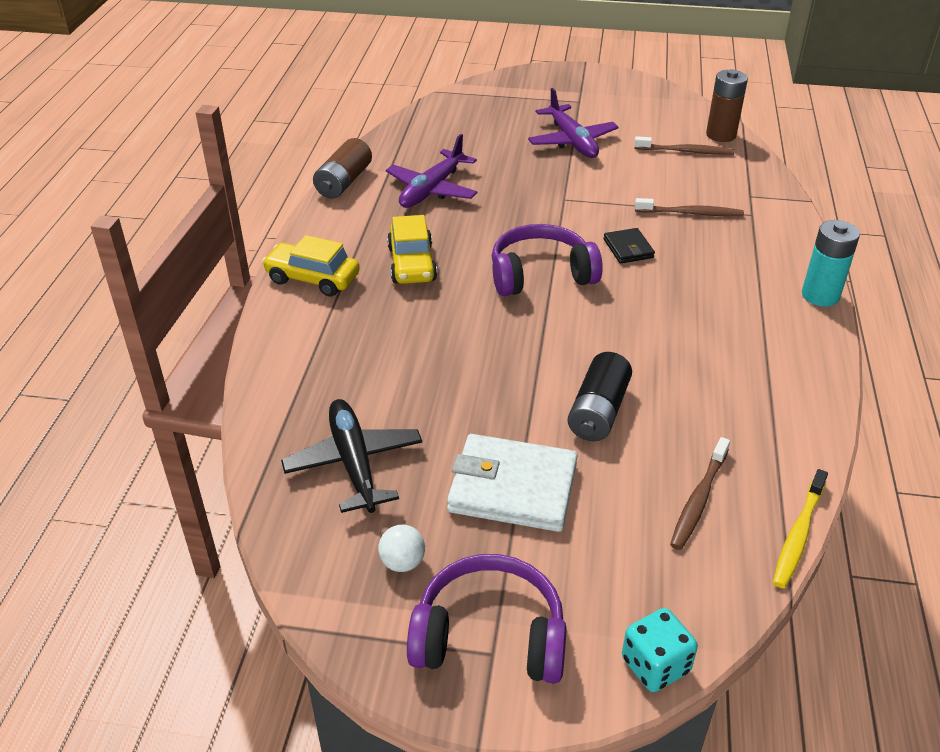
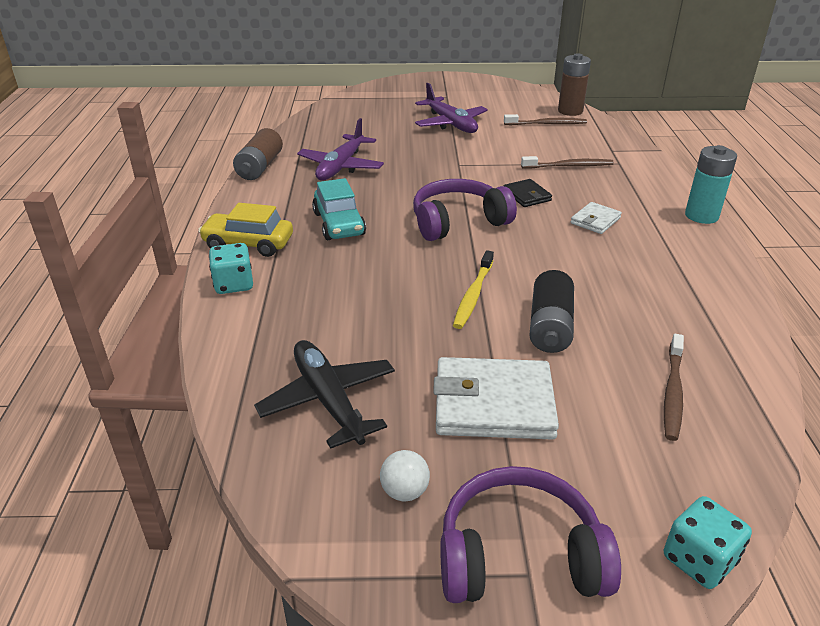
camera: 10 degrees left, 5 degrees down
yellow car [387,215,437,284] -> turquoise car [312,178,366,240]
yellow toothbrush [773,469,828,588] -> yellow toothbrush moved to [453,250,494,329]
none -> turquoise dice [209,243,253,294]
none -> white wallet [571,202,622,234]

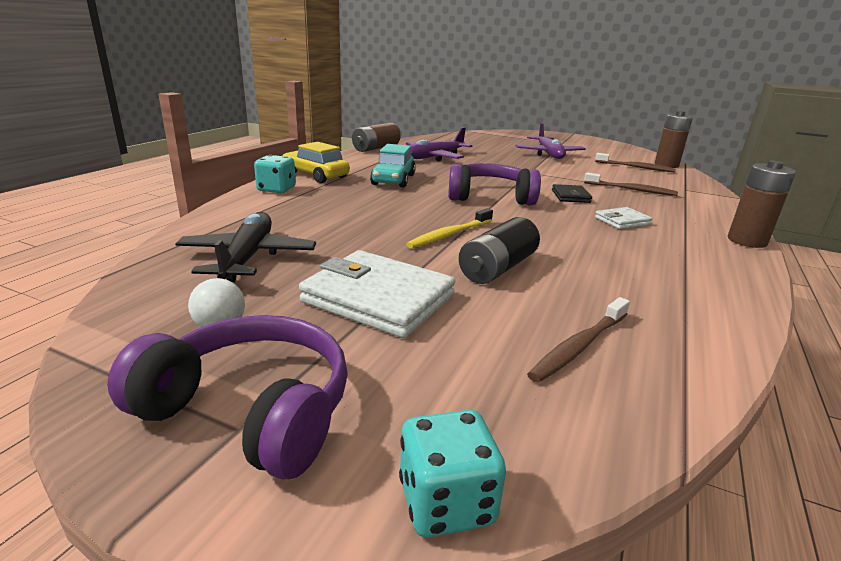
camera: 25 degrees right, 10 degrees down
turquoise battery [685,145,737,224] -> brown battery [728,160,796,248]

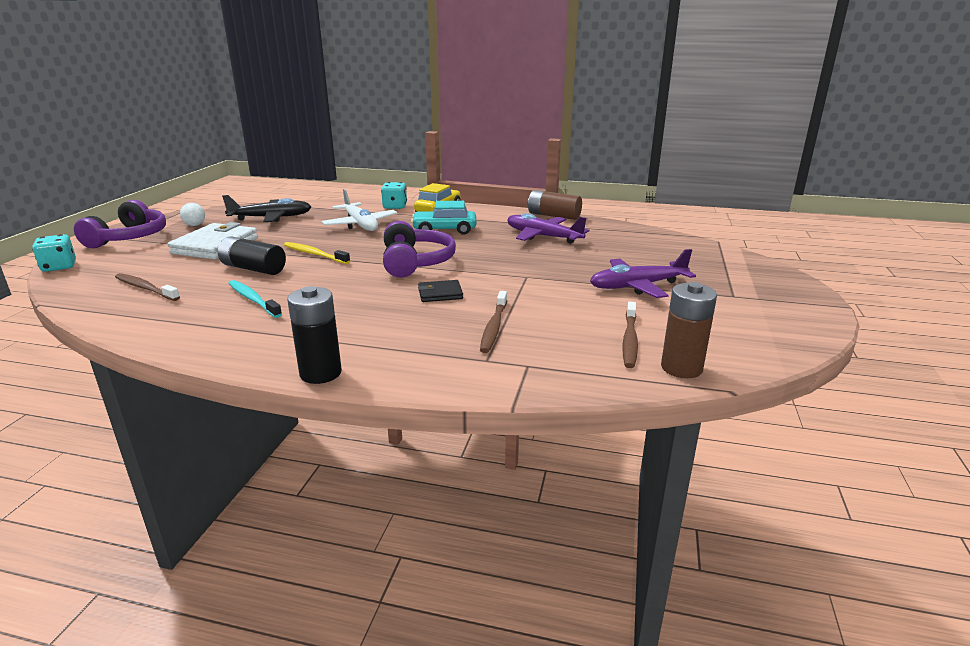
camera: 80 degrees right, 0 degrees up
white wallet [595,207,653,229] -> none
brown battery [728,160,796,248] -> black battery [287,286,342,384]
none -> turquoise toothbrush [228,280,282,318]
none -> white plane [322,189,397,231]

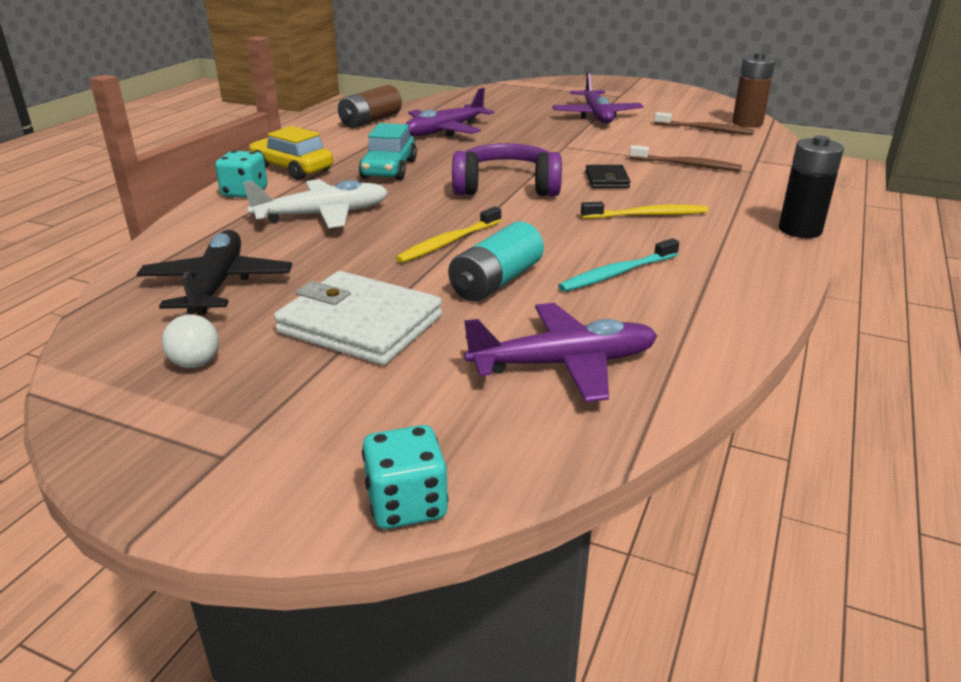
camera: 80 degrees left, 5 degrees up
purple headphones [74,200,166,248] -> none
brown toothbrush [115,273,180,301] -> purple plane [464,303,657,402]
black battery [218,236,286,275] -> turquoise battery [448,221,544,302]
none -> yellow toothbrush [581,202,708,219]

